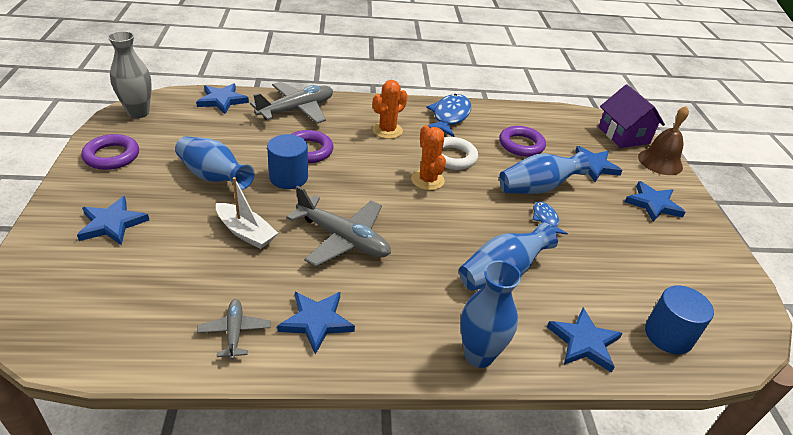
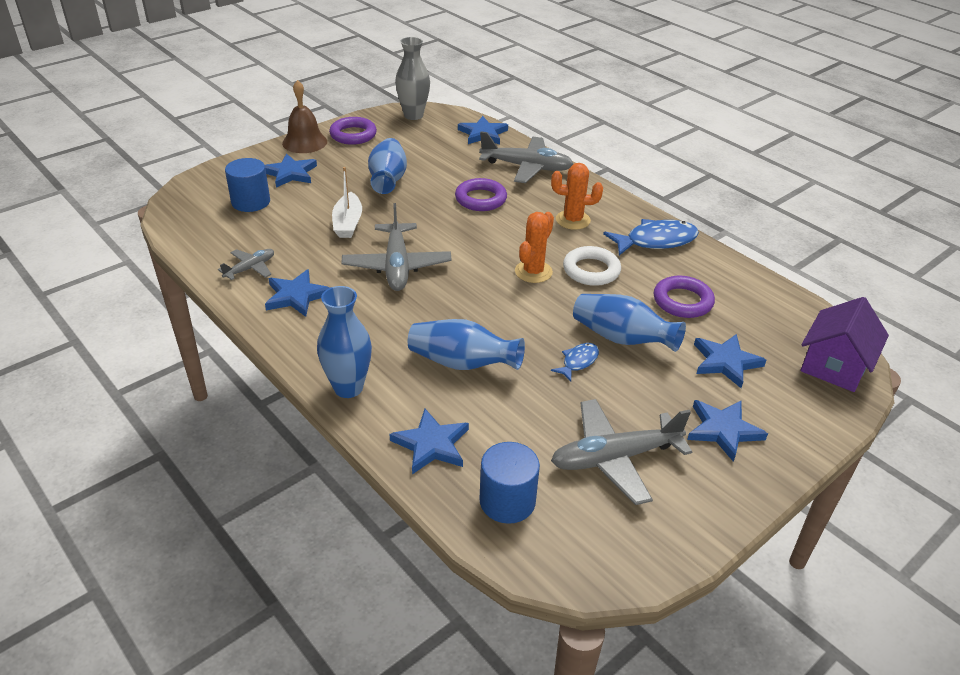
camera: 55 degrees right, 0 degrees up
blue cylinder [267,134,308,189] -> blue cylinder moved to [225,158,270,212]
brown bell [638,106,689,175] -> brown bell moved to [282,80,327,153]
none -> grey plane [551,399,692,505]

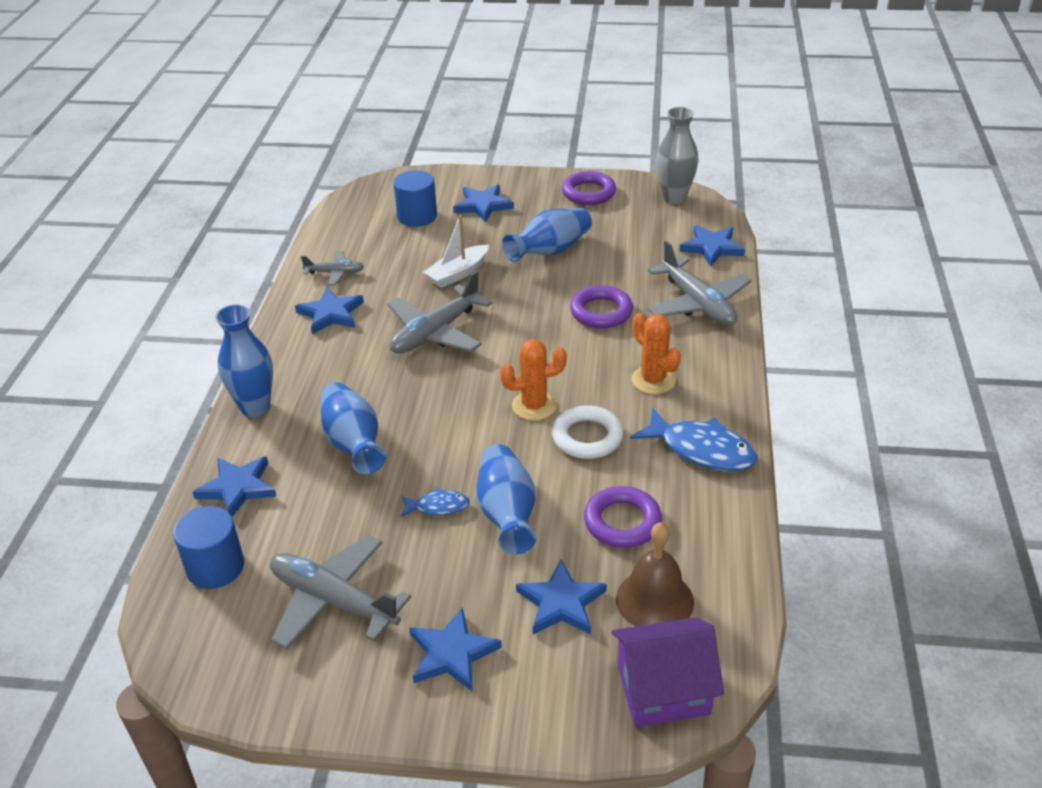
camera: 50 degrees right, 0 degrees up
brown bell [282,80,327,153] -> brown bell moved to [616,522,694,627]

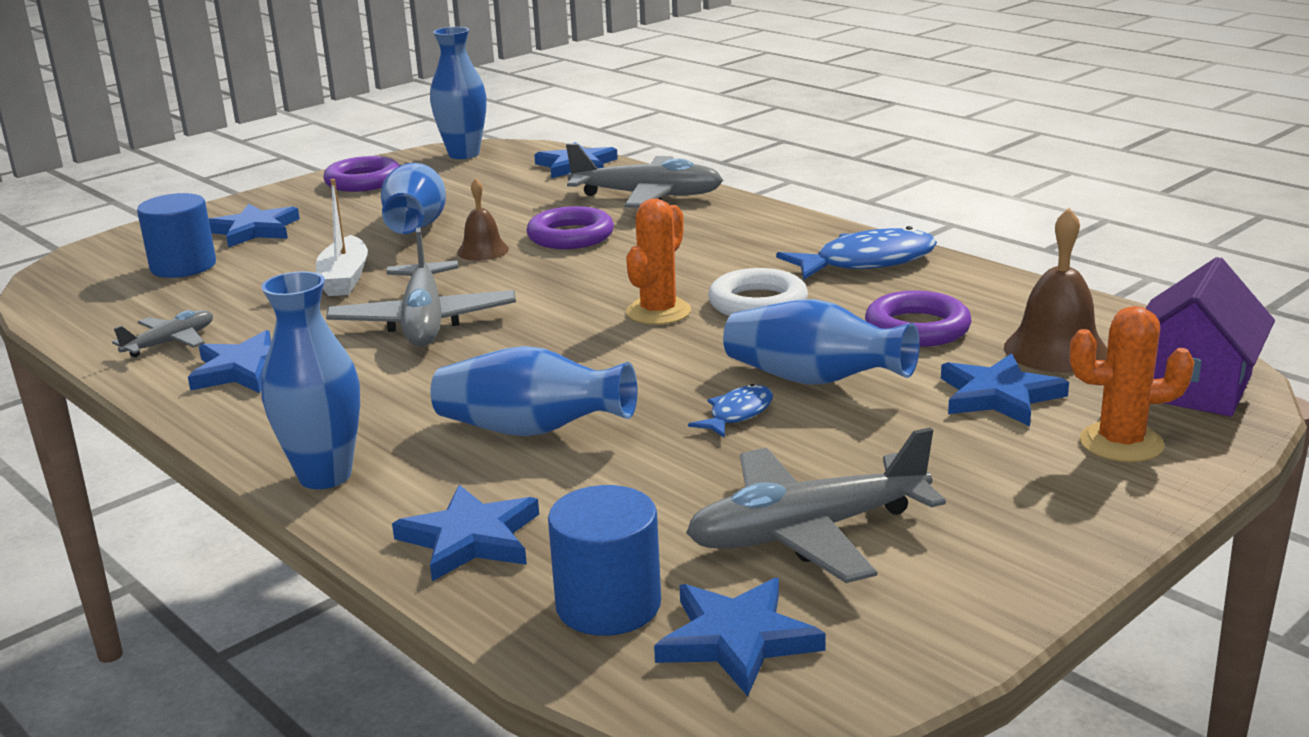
camera: 50 degrees left, 15 degrees down
blue star [409,607,502,691] -> blue star moved to [654,578,826,696]
orange cactus [631,313,681,394] -> orange cactus moved to [1069,306,1194,462]
grey vase [656,107,699,204] -> blue vase [430,27,487,159]
none -> brown bell [457,178,509,261]

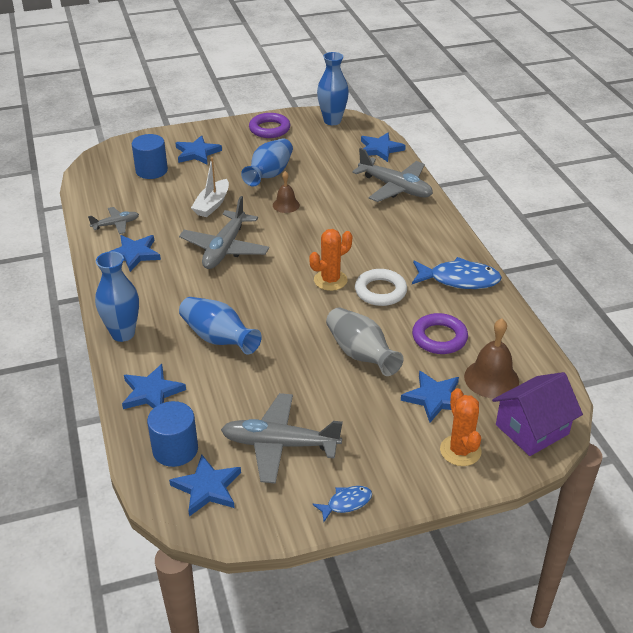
camera: 25 degrees right, 15 degrees up
purple ring [526,206,614,249] -> none
blue fish [688,384,773,438] -> blue fish moved to [312,486,372,522]
blue vase [723,299,920,385] -> grey vase [326,307,403,376]
orange cactus [1069,306,1194,462] -> orange cactus turned 45 degrees clockwise [440,388,481,466]

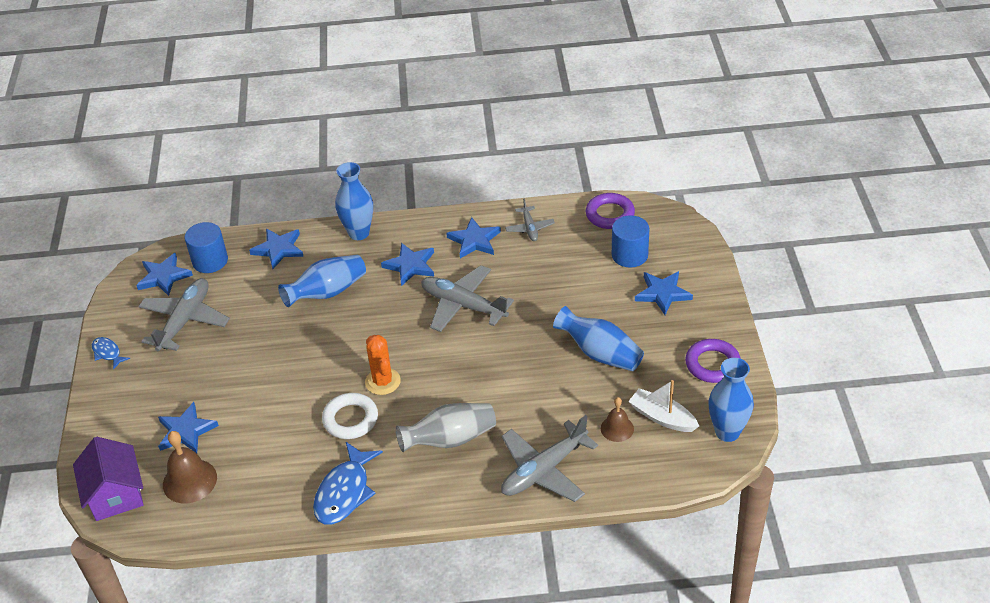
camera: 105 degrees right, 5 degrees up
white boat [191,158,229,217] -> white boat moved to [628,380,699,432]
brown bell [273,171,300,213] -> brown bell moved to [601,397,634,442]
blue fish [312,486,372,522] -> blue fish turned 150 degrees clockwise [92,337,130,369]
grey vase [326,307,403,376] -> grey vase moved to [396,403,496,452]
blue star [361,133,406,162] -> blue star moved to [381,243,434,286]
purple ring [412,313,468,354] -> purple ring moved to [586,193,635,229]
orange cactus [440,388,481,466] -> none

